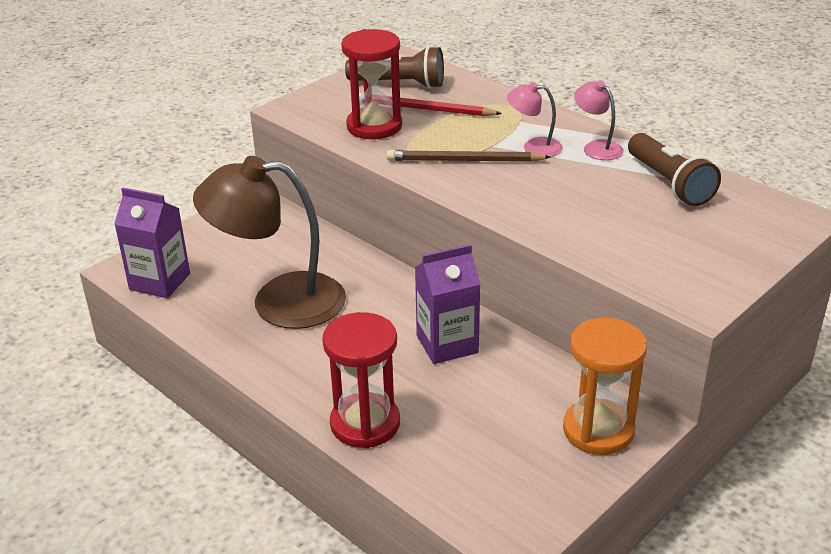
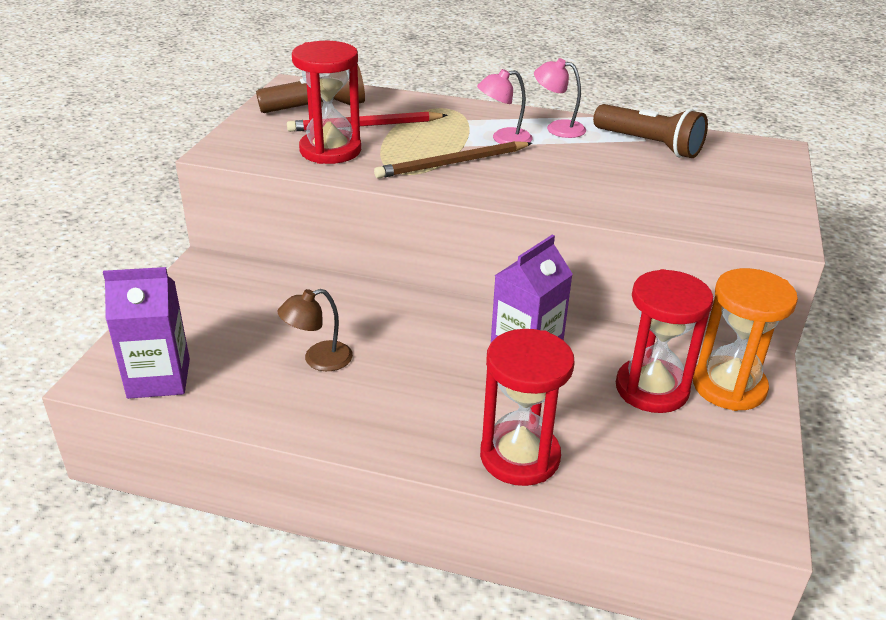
camera: 30 degrees left, 0 degrees up
brown lamp [193,156,346,329] -> brown lamp [278,289,353,371], size x0.45
none -> red hourglass [616,269,713,413]

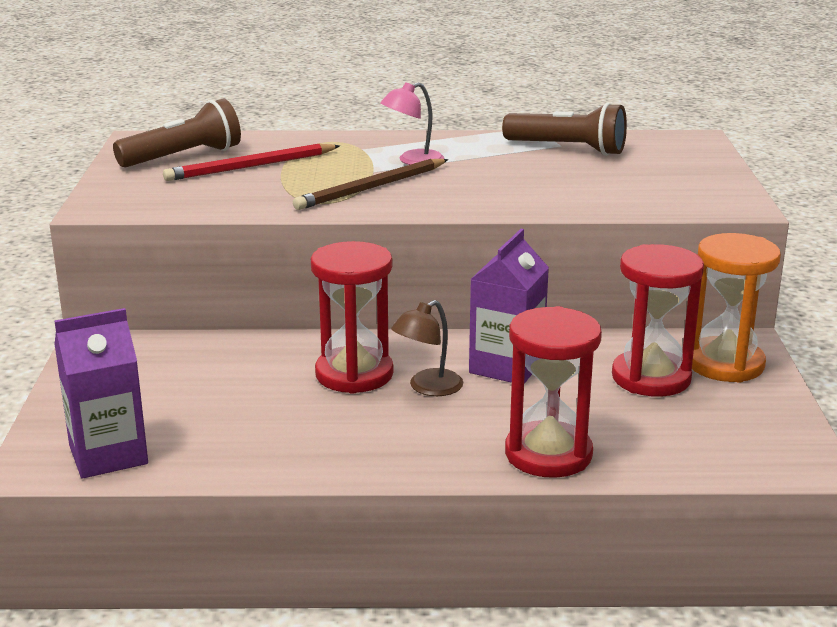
camera: 15 degrees left, 10 degrees down
brown lamp [278,289,353,371] -> brown lamp moved to [391,300,463,396]
red hourglass [292,41,361,164] -> red hourglass moved to [311,241,394,394]
pink lamp [534,58,586,138] -> none

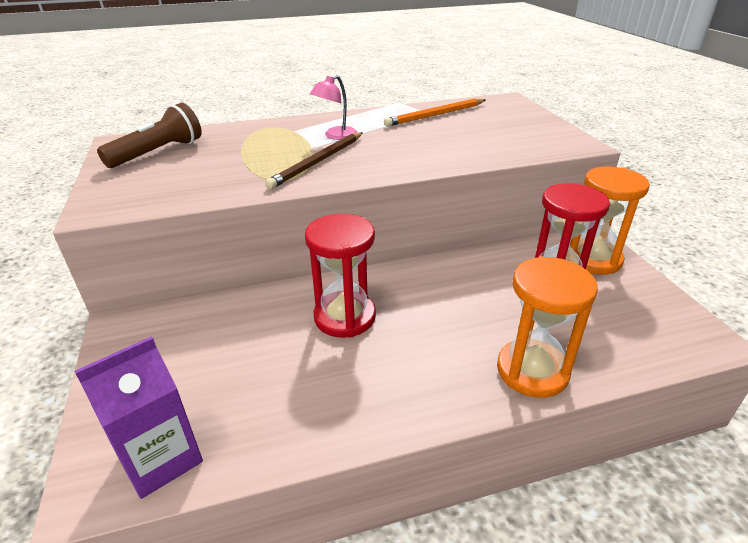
camera: 15 degrees left, 10 degrees up
red pencil [163,144,340,181] -> none
brown lamp [391,300,463,396] -> none
purple carton [469,229,549,384] -> none
brown flashlight [502,103,627,156] -> orange pencil [384,99,485,127]
red hourglass [505,306,602,478] -> orange hourglass [497,256,598,398]

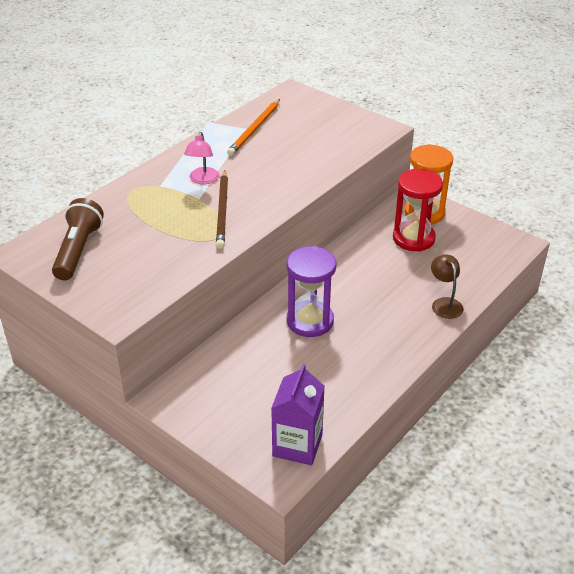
camera: 35 degrees left, 5 degrees up
red hourglass [305,214,376,338] -> purple hourglass [287,246,336,337]
orange hourglass [497,256,598,398] -> brown lamp [431,254,464,319]

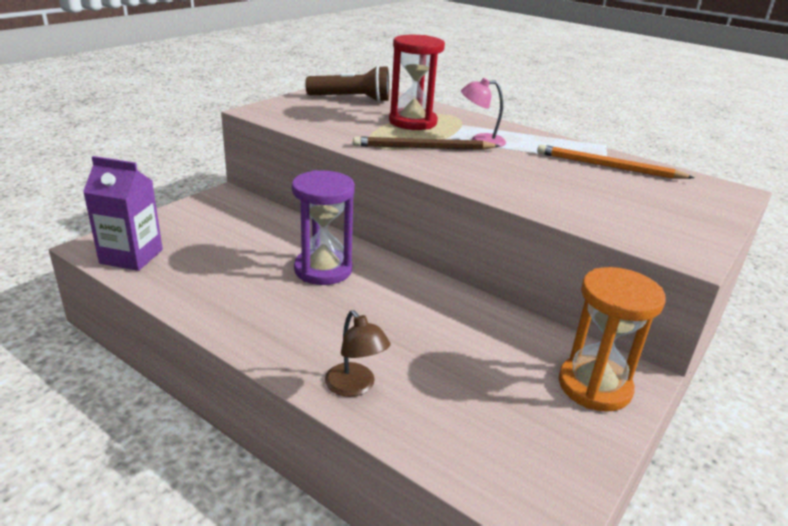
camera: 85 degrees right, 10 degrees down
red hourglass [393,169,443,252] -> red hourglass moved to [389,35,445,130]
brown lamp [431,254,464,319] -> brown lamp turned 75 degrees clockwise [325,310,391,397]

